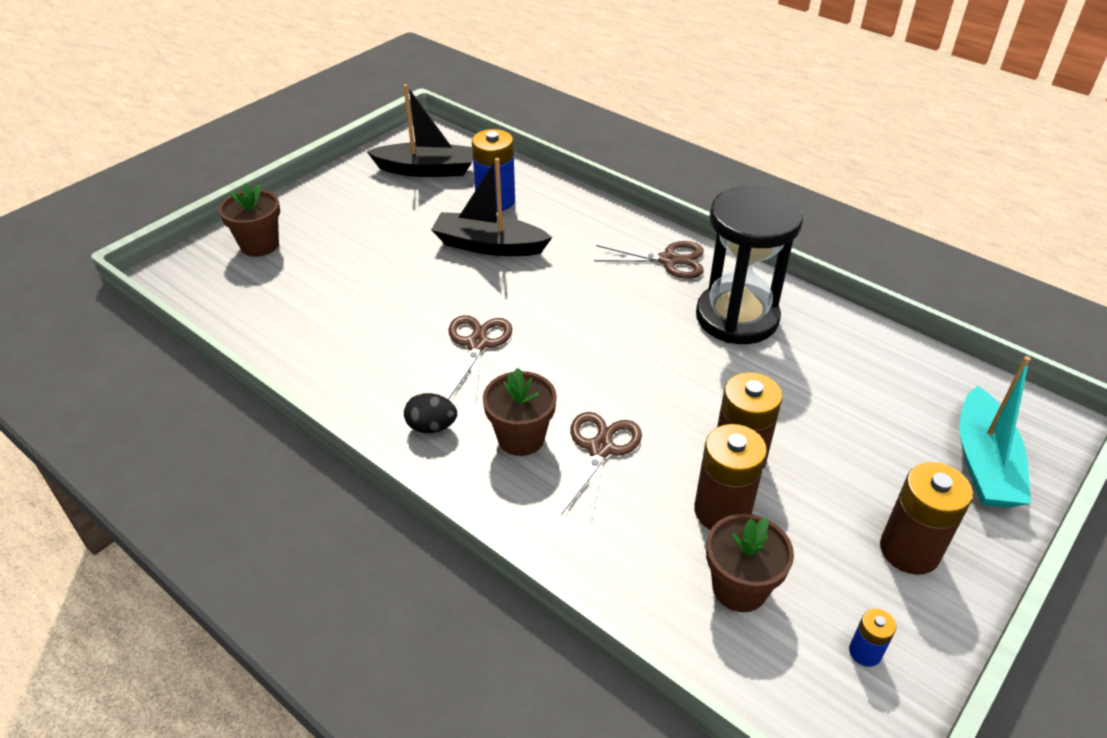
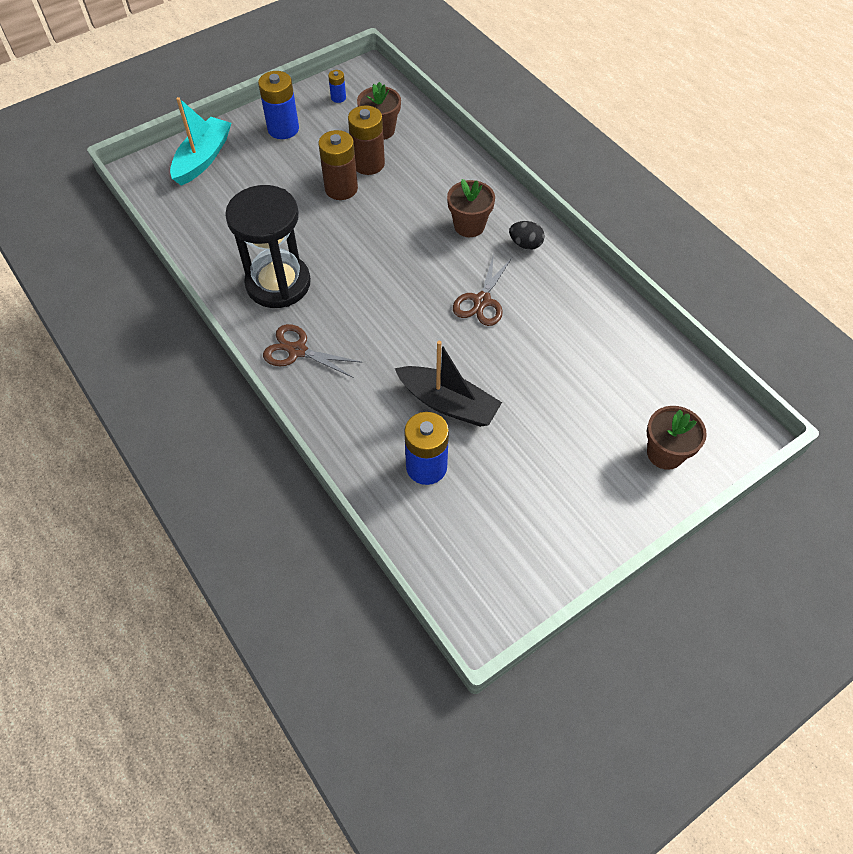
camera: 165 degrees left, 15 degrees up
black boat [366,84,473,177] -> none
brown scissors [561,412,642,522] -> none
brown battery [880,462,973,575] -> blue battery [258,71,299,139]

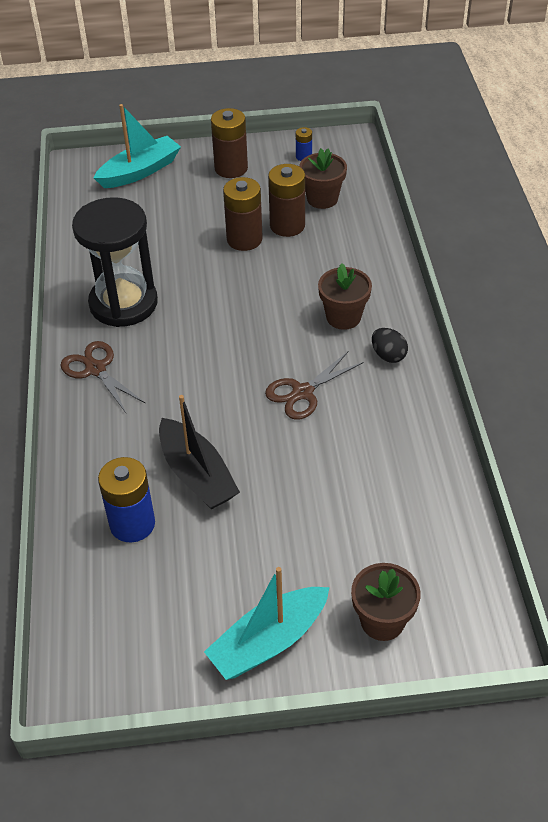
camera: 30 degrees right, 10 degrees down
blue battery [258,71,299,139] -> brown battery [211,108,248,178]
none -> turquoise boat [204,567,330,680]

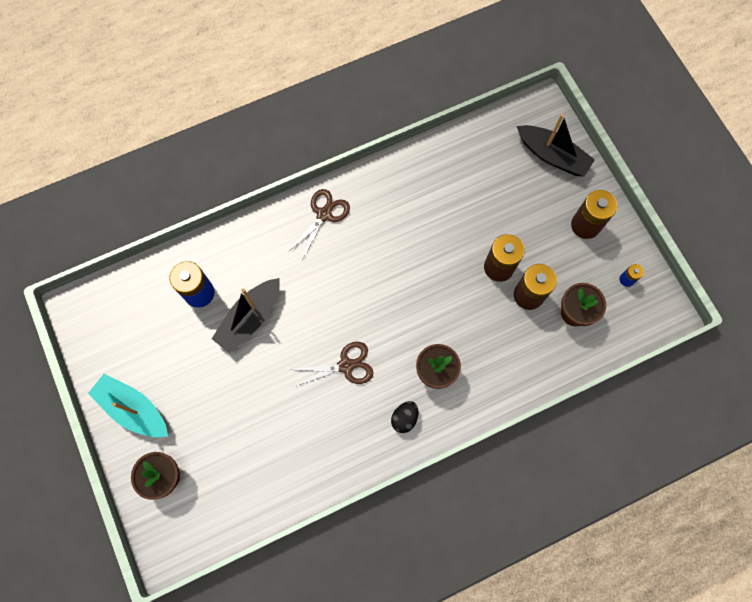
camera: 70 degrees right, 25 degrees up
black hourglass [72,197,158,327] -> none
turquoise boat [94,104,181,188] -> black boat [516,114,595,177]
brown scissors [265,352,364,420] -> brown scissors turned 135 degrees clockwise [292,342,374,387]

